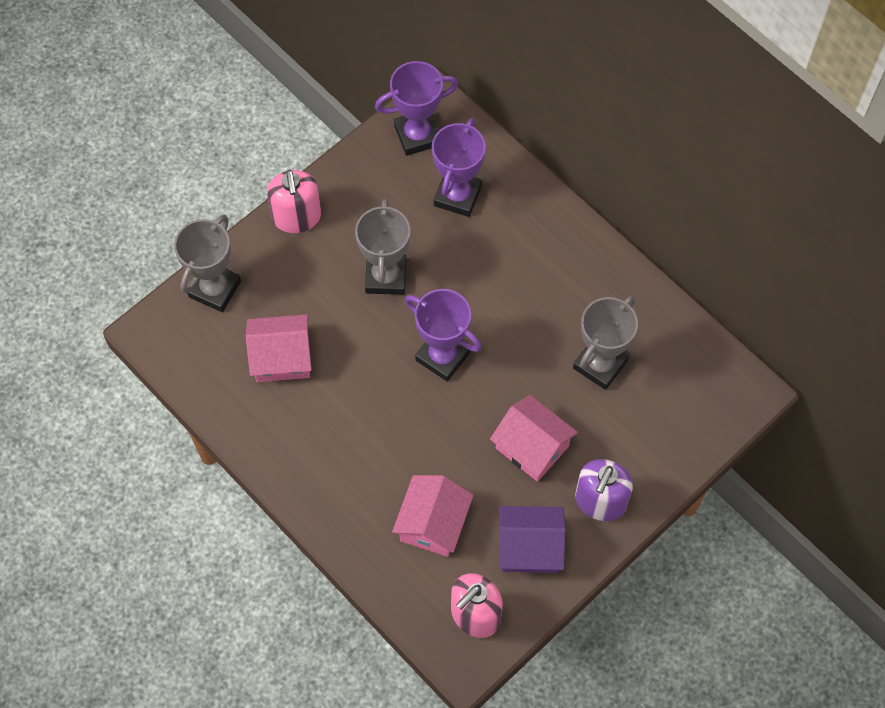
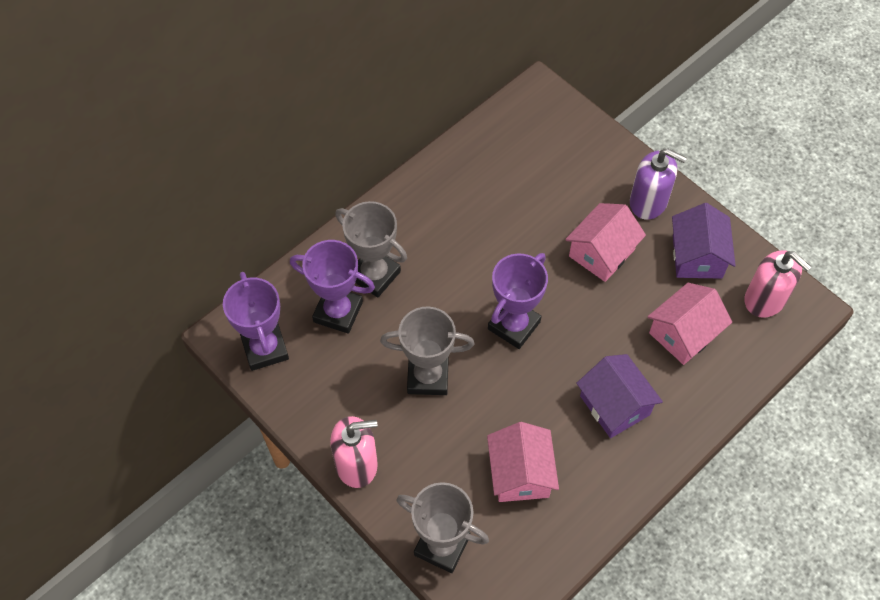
camera: 90 degrees left, 5 degrees down
pink house [392,475,474,557] -> pink house turned 60 degrees counterclockwise [647,283,732,365]
grey trophy [573,295,638,390] -> grey trophy moved to [335,201,407,297]
none -> purple house [576,354,663,438]

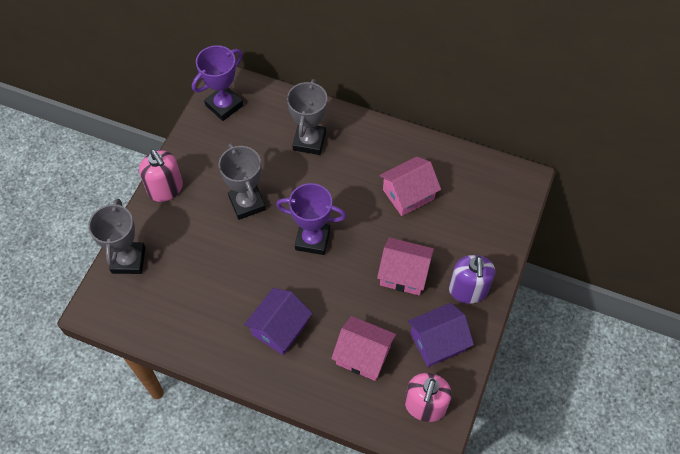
camera: 65 degrees right, 0 degrees up
purple trophy [290,240,375,334] -> none
pink house [487,422,559,502] -> pink house moved to [379,157,441,216]

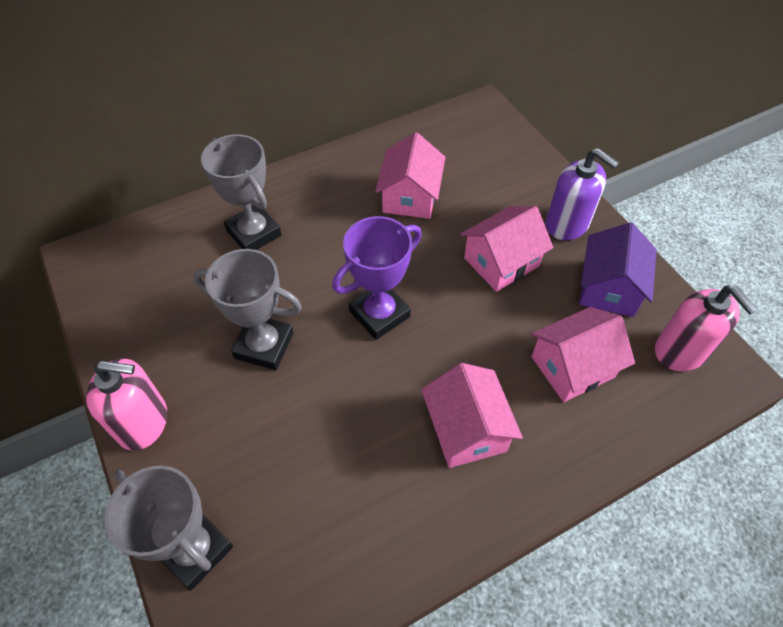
camera: 50 degrees left, 5 degrees down
purple trophy [192,45,243,121] -> none
purple house [244,288,312,355] -> pink house [421,363,523,468]

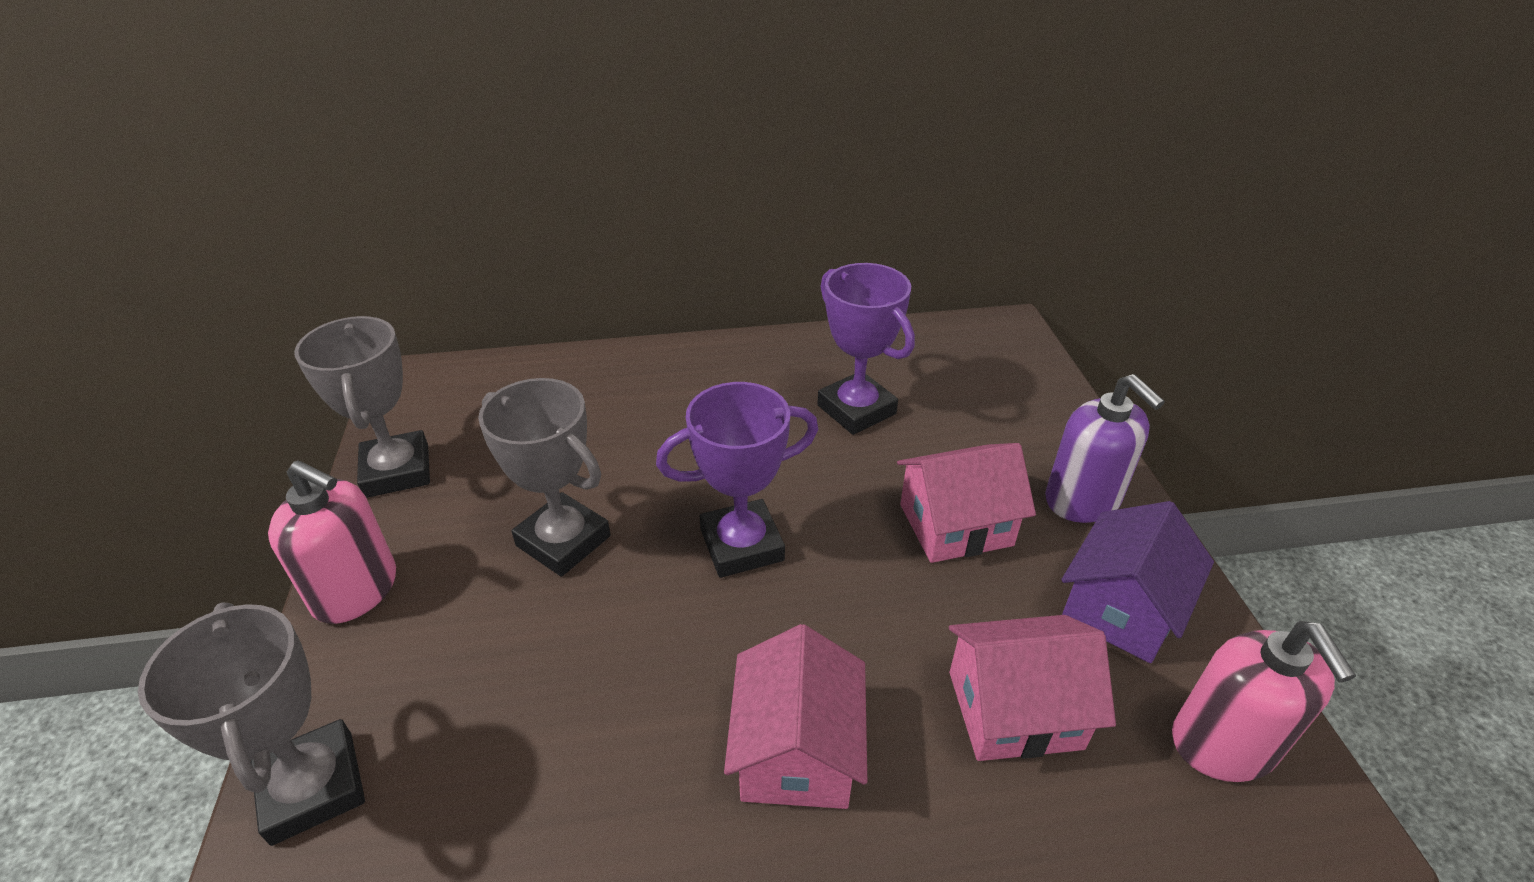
camera: 20 degrees right, 15 degrees down
grey trophy [201,134,282,250] -> grey trophy moved to [294,316,430,498]
pink house [375,132,446,219] -> purple trophy [817,263,915,435]

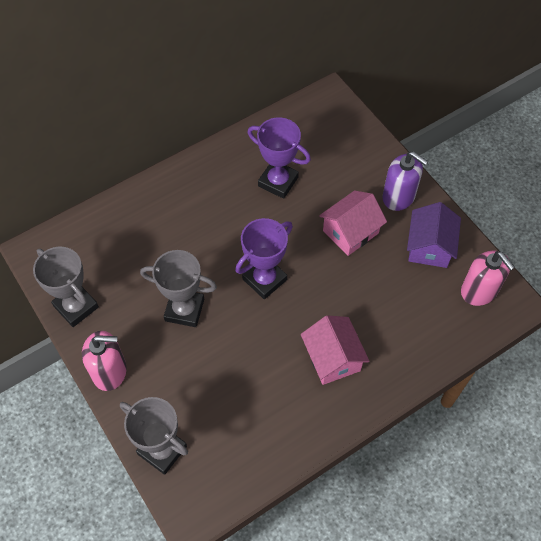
camera: 25 degrees left, 20 degrees up
pink house [949,615,1116,761] -> none

